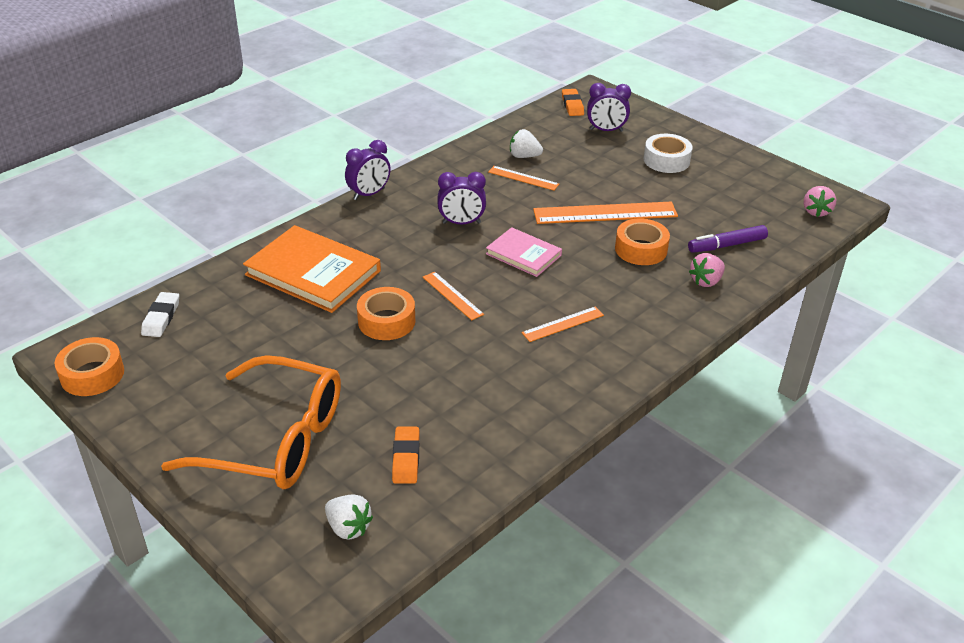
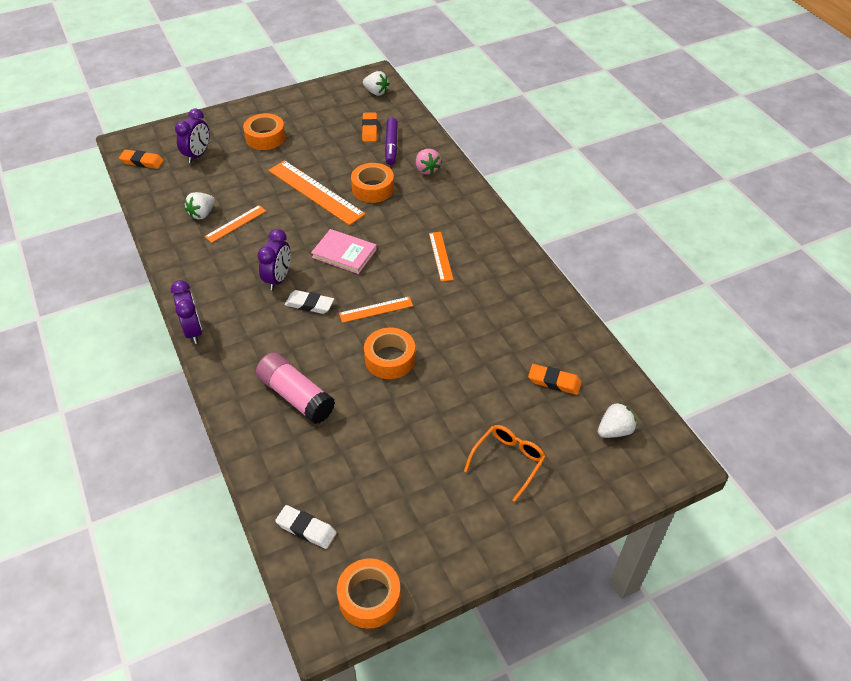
camera: 70 degrees left, 10 degrees up
orange glasses [161,355,341,489] -> orange glasses [464,425,546,502], size x0.49
orange book [243,225,381,313] -> pink glue stick [256,353,335,424]
pink book [486,227,562,277] -> pink book turned 60 degrees clockwise [311,229,377,274]
orange ruler [533,202,678,224] -> orange ruler turned 60 degrees counterclockwise [268,160,366,226]
white tape [644,134,693,173] -> orange tape [243,113,286,150]
pink strawberry [804,186,836,217] -> white strawberry [363,71,389,96]
none -> white eraser [285,290,334,314]
none -> orange eraser [362,112,378,142]

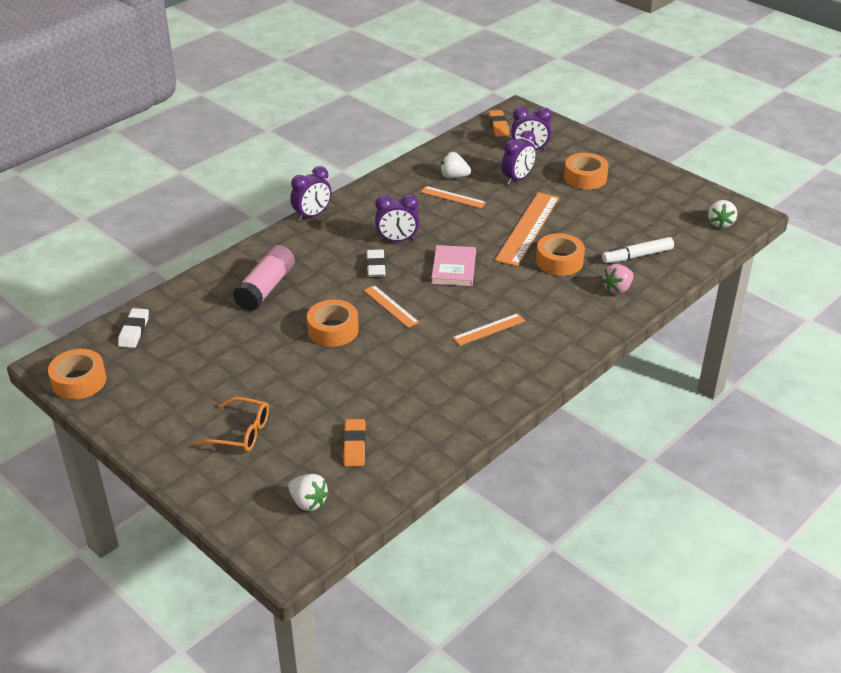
camera: 70 degrees right, 10 degrees down
orange eraser [362,112,378,142] -> none
purple marker [385,118,398,165] -> white marker [602,237,674,263]
none -> purple clock [501,130,536,185]

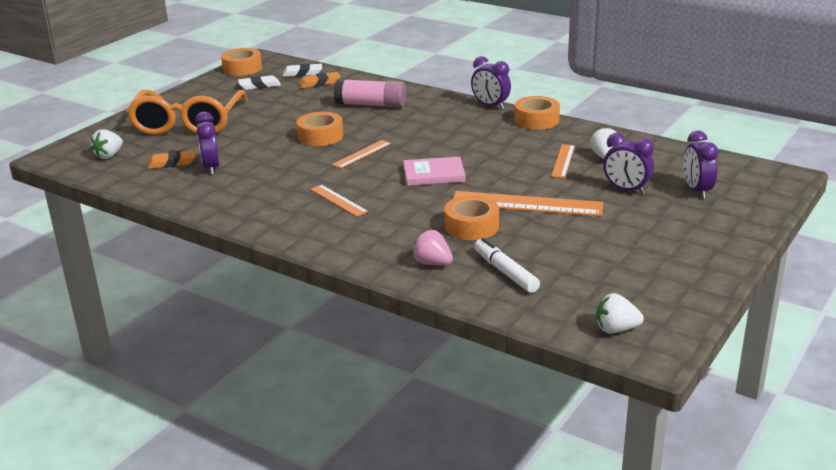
camera: 80 degrees right, 10 degrees down
orange glasses [196,397,269,452] -> orange glasses [126,90,247,135], size x2.03
white eraser [366,249,386,277] -> white eraser moved to [238,75,281,90]
purple clock [375,194,419,242] -> purple clock moved to [195,112,219,175]
orange eraser [489,110,510,137] -> orange eraser moved to [299,72,341,88]
orange tape [564,153,609,190] -> orange tape moved to [514,96,560,130]

